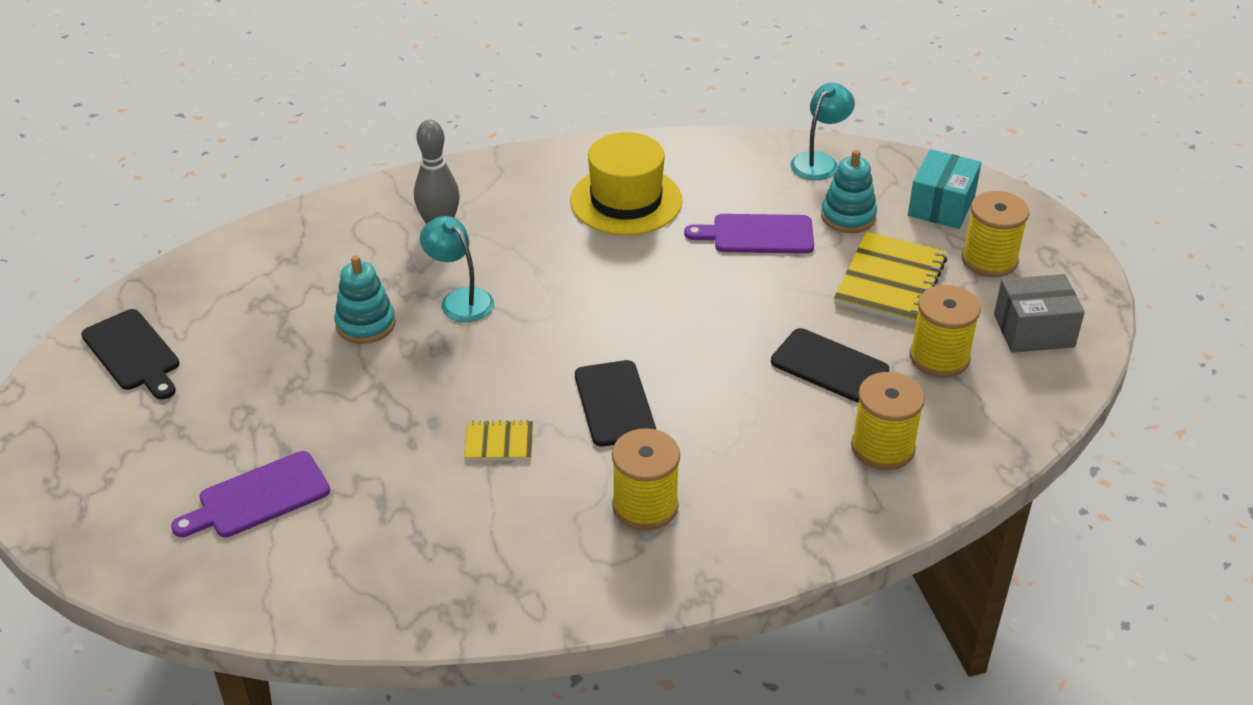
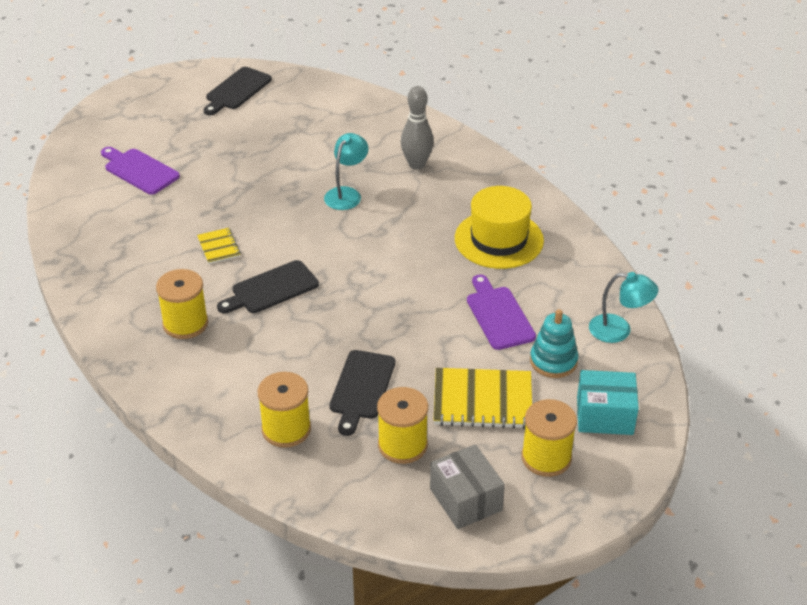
camera: 70 degrees right, 0 degrees up
turquoise stacking toy [334,255,395,344] -> none

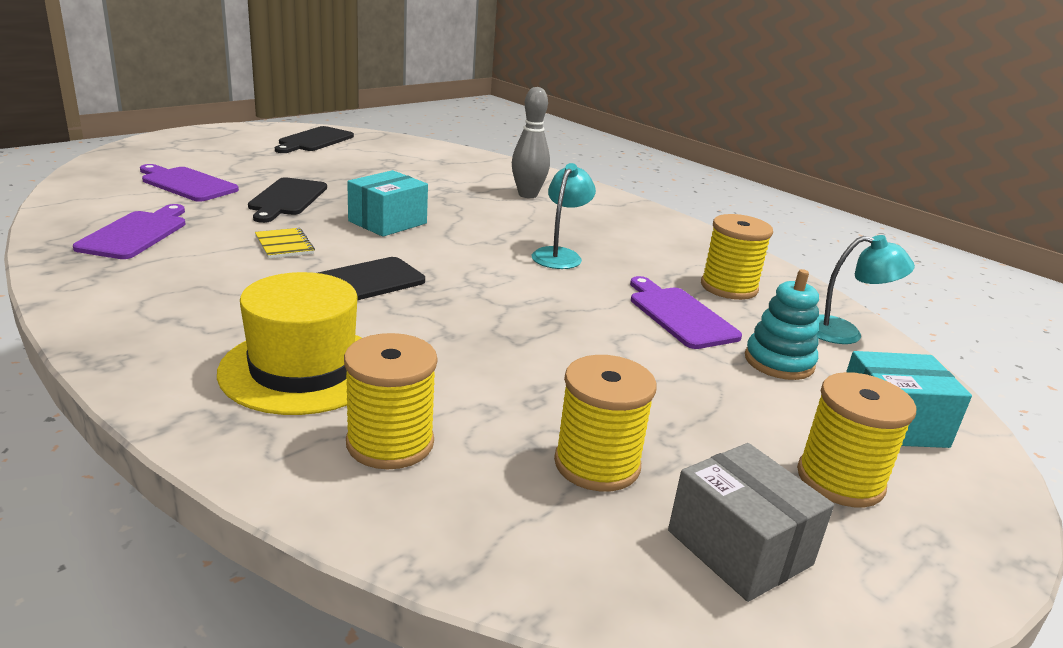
camera: 10 degrees left, 15 degrees down
yellow spool [156,269,208,339] -> yellow spool moved to [701,214,773,300]
turquoise lamp [324,133,369,210] -> turquoise lamp moved to [532,163,596,269]
black cutting board [329,350,395,436] -> black cutting board moved to [248,177,327,223]
yellow notebook [434,368,532,429] -> none
yellow hat [455,186,544,269] -> yellow hat moved to [217,272,362,415]
none -> purple cutting board [73,204,186,259]
none -> turquoise box [347,170,428,237]

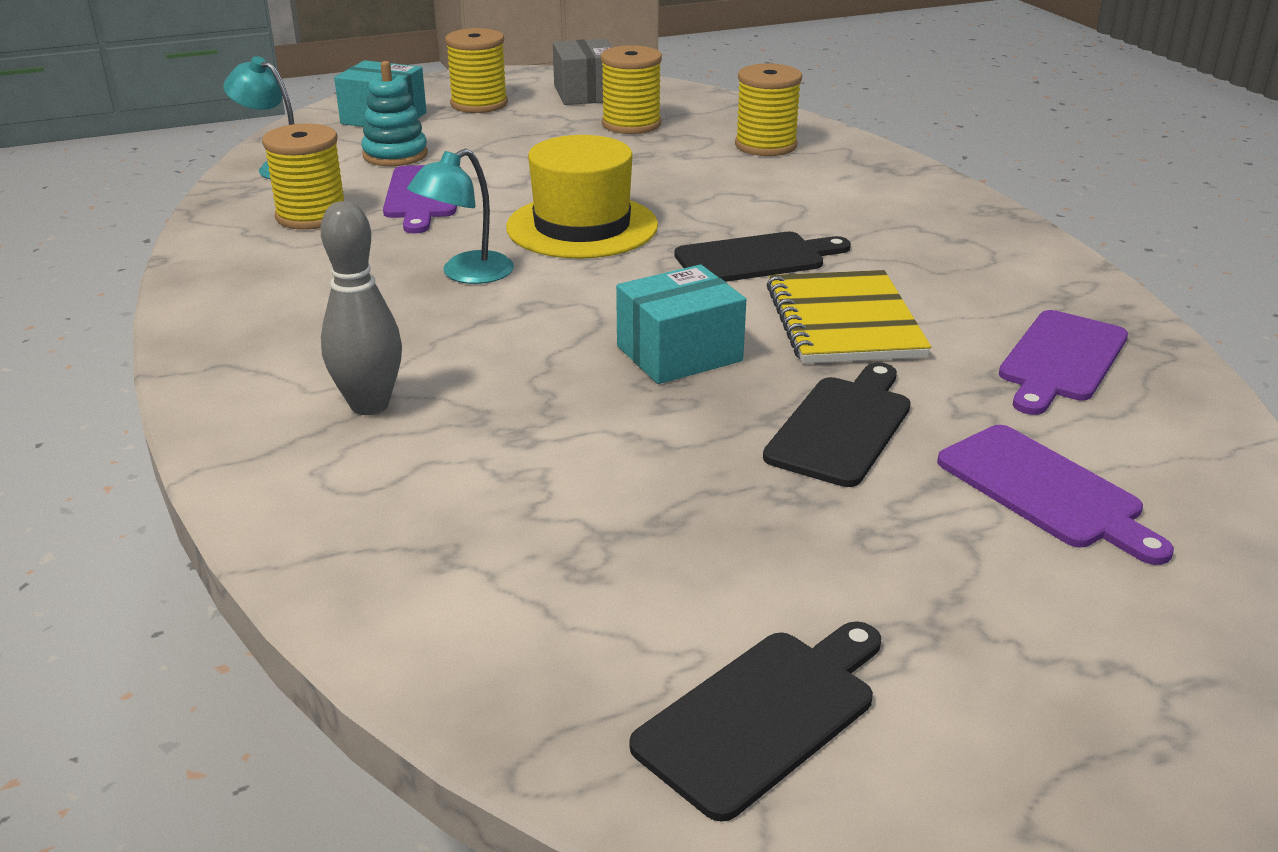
camera: 155 degrees left, 5 degrees up
yellow hat [217,272,362,415] -> yellow hat moved to [506,135,658,259]
yellow notebook [255,228,315,259] -> yellow notebook [767,270,931,363], size x1.92

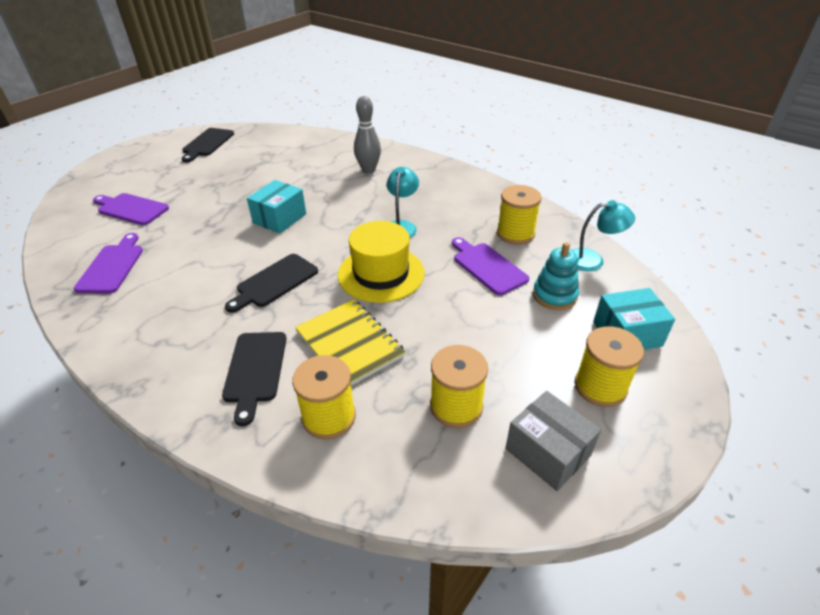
camera: 150 degrees right, 10 degrees up
black cutting board [763,362,911,487] -> black cutting board moved to [222,332,286,426]
yellow notebook [767,270,931,363] -> yellow notebook moved to [295,299,406,386]

